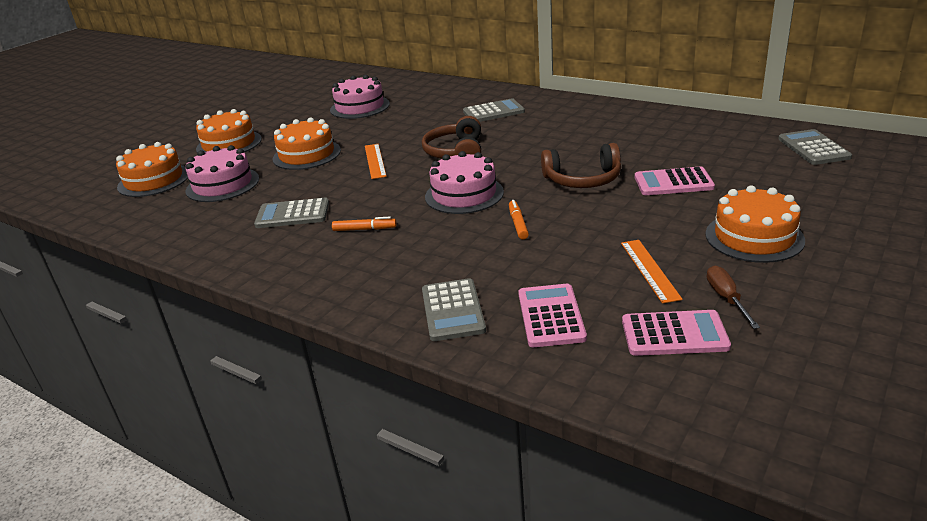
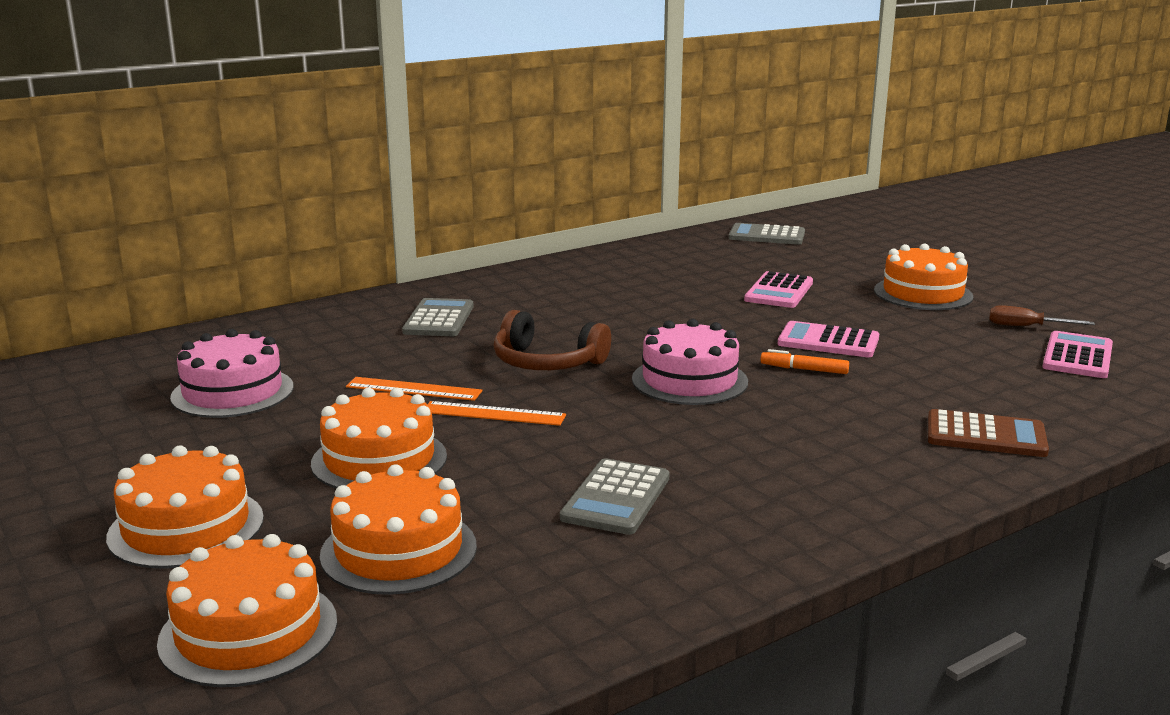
camera: 70 degrees left, 10 degrees down
pink cake [185,145,259,202] -> orange cake [320,464,477,595]
orange marker [332,217,397,231] -> none
grey calculator [422,278,486,341] -> brown calculator [928,409,1049,457]
pink calculator [518,284,587,347] -> pink calculator moved to [777,321,879,357]
brown headphones [541,143,621,188] -> none
orange ruler [621,240,683,304] -> orange ruler moved to [346,377,483,401]

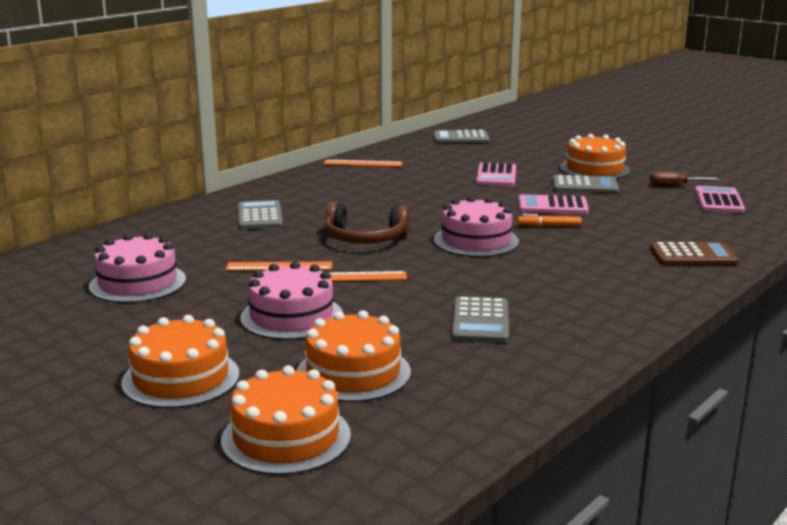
camera: 15 degrees left, 0 degrees up
orange cake [311,388,447,488] -> pink cake [240,262,343,340]
none -> orange ruler [323,160,403,167]
none -> grey calculator [552,175,619,193]

